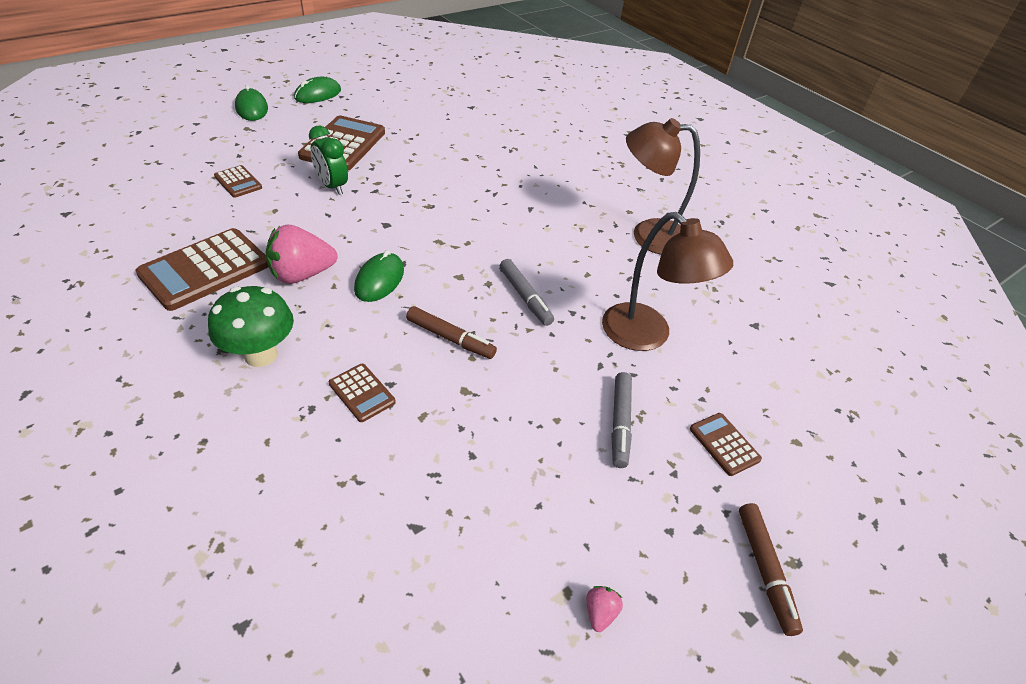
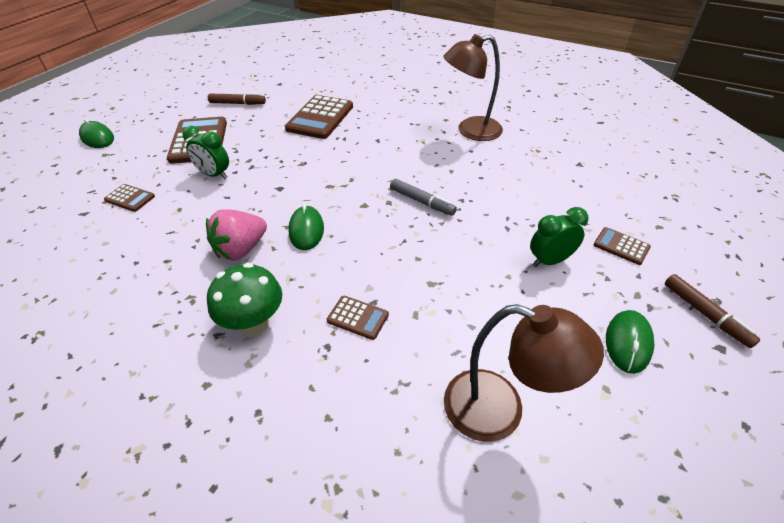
camera: 20 degrees left, 0 degrees up
brown calculator [135,228,269,311] -> brown calculator moved to [285,95,353,139]
green mouse [294,77,341,103] -> green mouse moved to [606,310,654,374]
brown marker [406,306,497,359] -> brown marker moved to [208,93,266,105]
pink strawberry [586,586,623,632] -> none
brown lamp [602,212,733,351] -> brown lamp moved to [444,304,604,442]
grey marker [612,372,632,468] -> green clock [530,207,589,267]

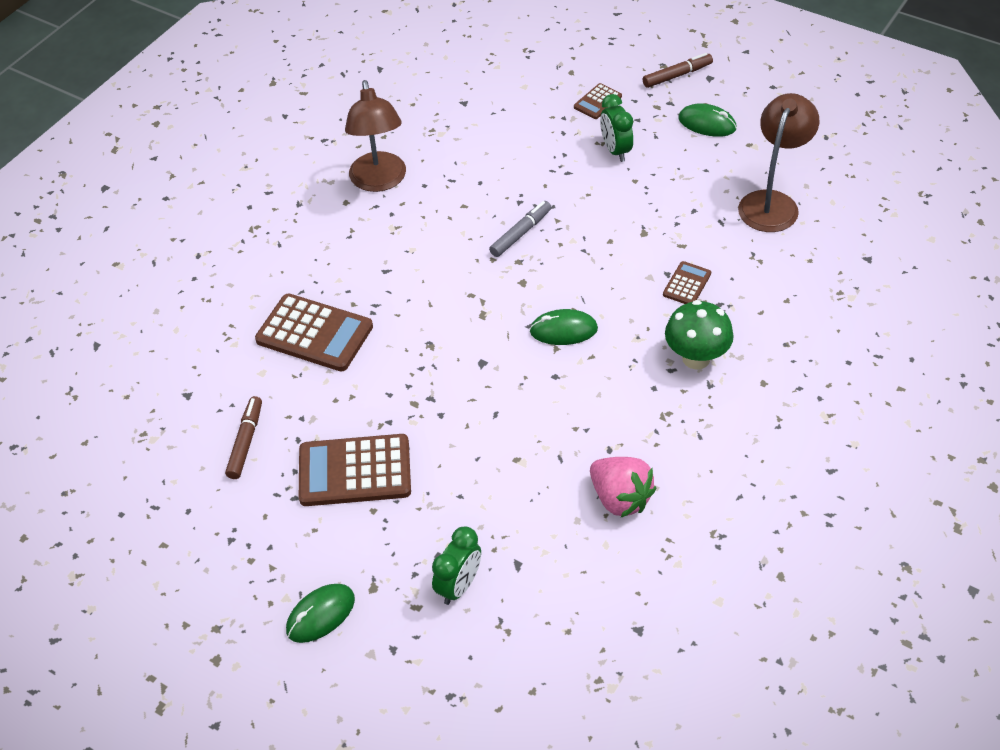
camera: 85 degrees left, 5 degrees up
brown calculator [104,184,155,212] -> none
green clock [182,126,229,179] -> green clock moved to [432,527,481,605]
pink strawberry [206,209,267,260] -> pink strawberry moved to [590,457,656,517]

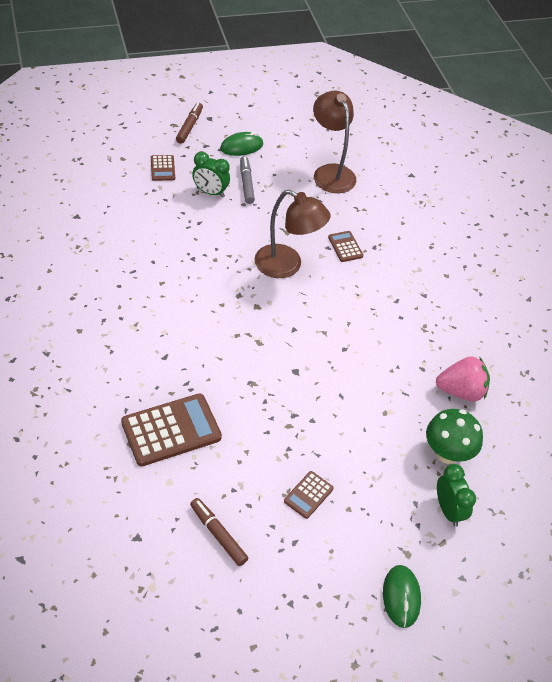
camera: 55 degrees left, 0 degrees up
brown calculator [299,434,411,506] -> brown calculator [284,471,334,519], size x0.50
brown lamp [345,80,406,192] -> brown lamp moved to [255,190,331,278]
grey marker [489,201,551,257] -> grey marker moved to [240,156,255,204]
green mouse [530,309,598,345] -> none
green mushroom [665,300,734,370] -> green mushroom moved to [426,409,483,464]

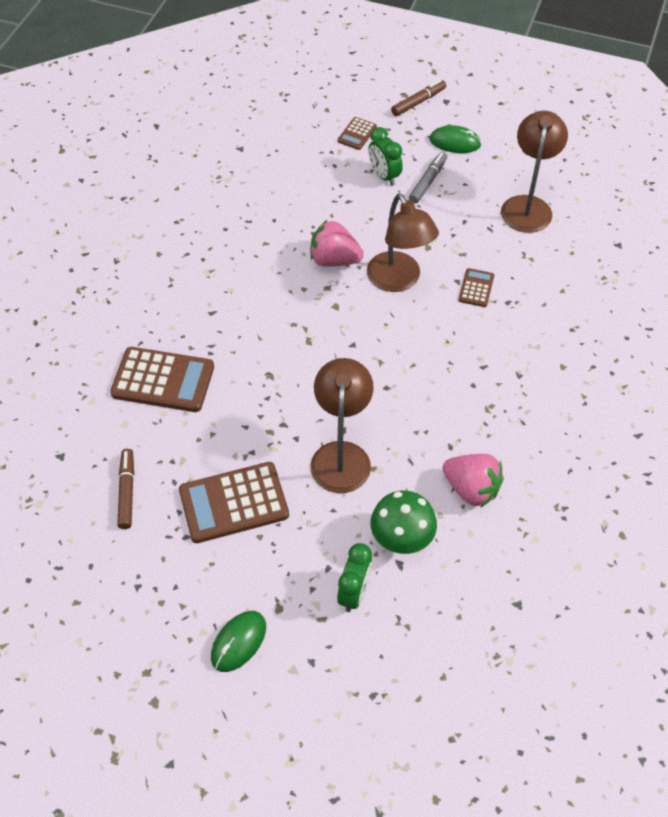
camera: 40 degrees right, 5 degrees up
brown calculator [284,471,334,519] -> brown calculator [179,462,289,543], size x2.00
none -> pink strawberry [310,220,364,267]
none -> brown lamp [310,358,374,493]

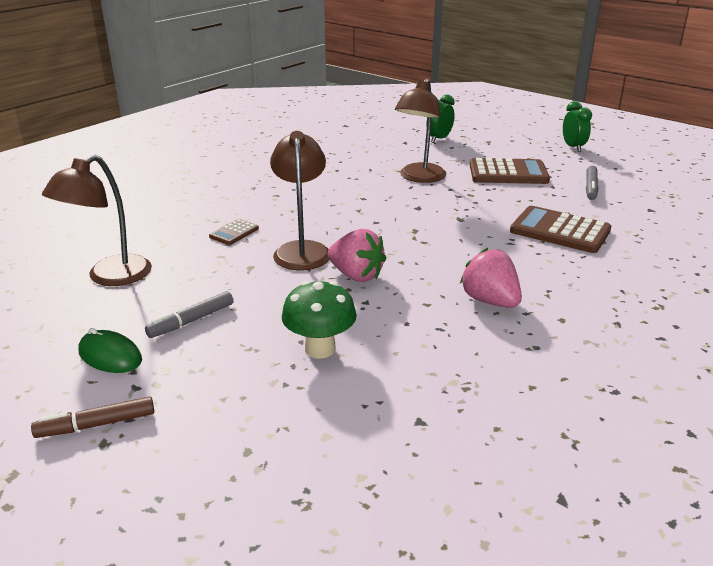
camera: 160 degrees left, 25 degrees down
brown marker [117,449,134,529] -> grey marker [586,166,599,200]
green mouse [211,611,266,672] -> none
brown calculator [338,117,377,150] -> none
green clock [368,127,403,186] -> green clock moved to [563,101,592,152]
green mushroom [370,491,437,554] -> green mushroom moved to [282,281,357,359]
pink strawberry [442,454,504,508] -> pink strawberry moved to [460,248,522,308]

